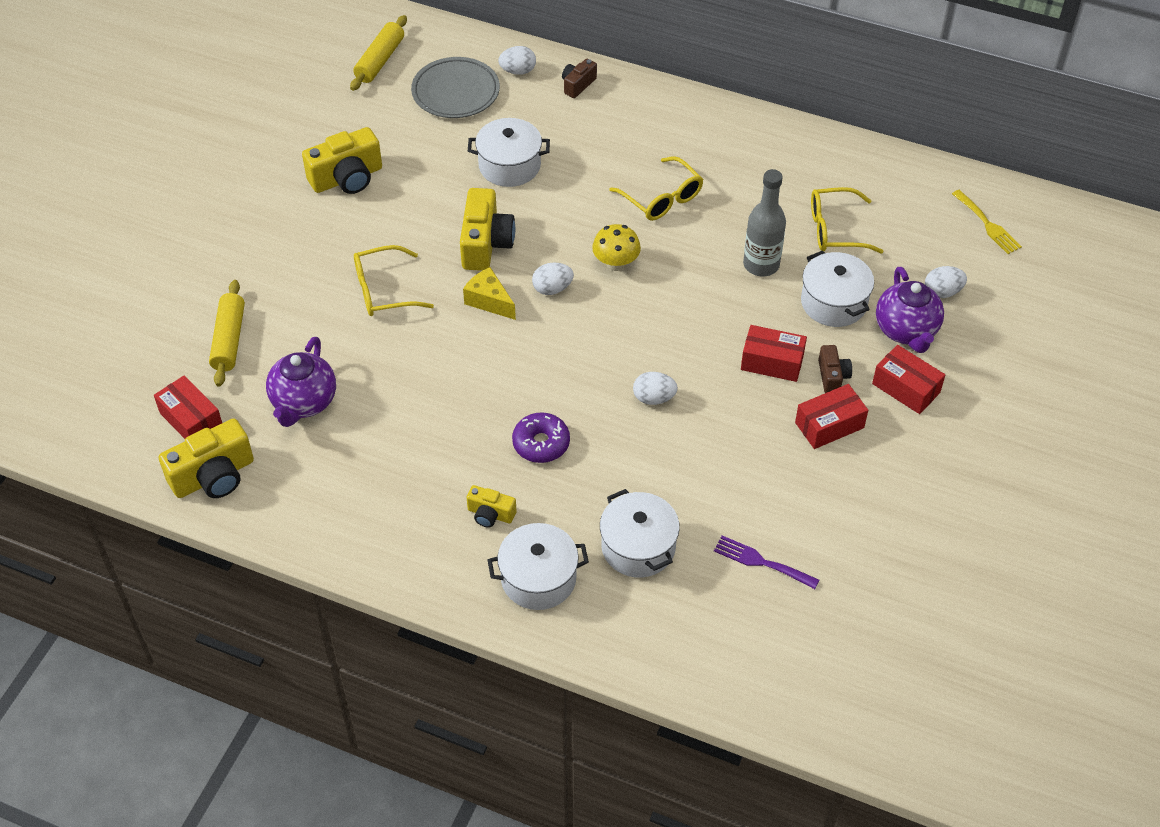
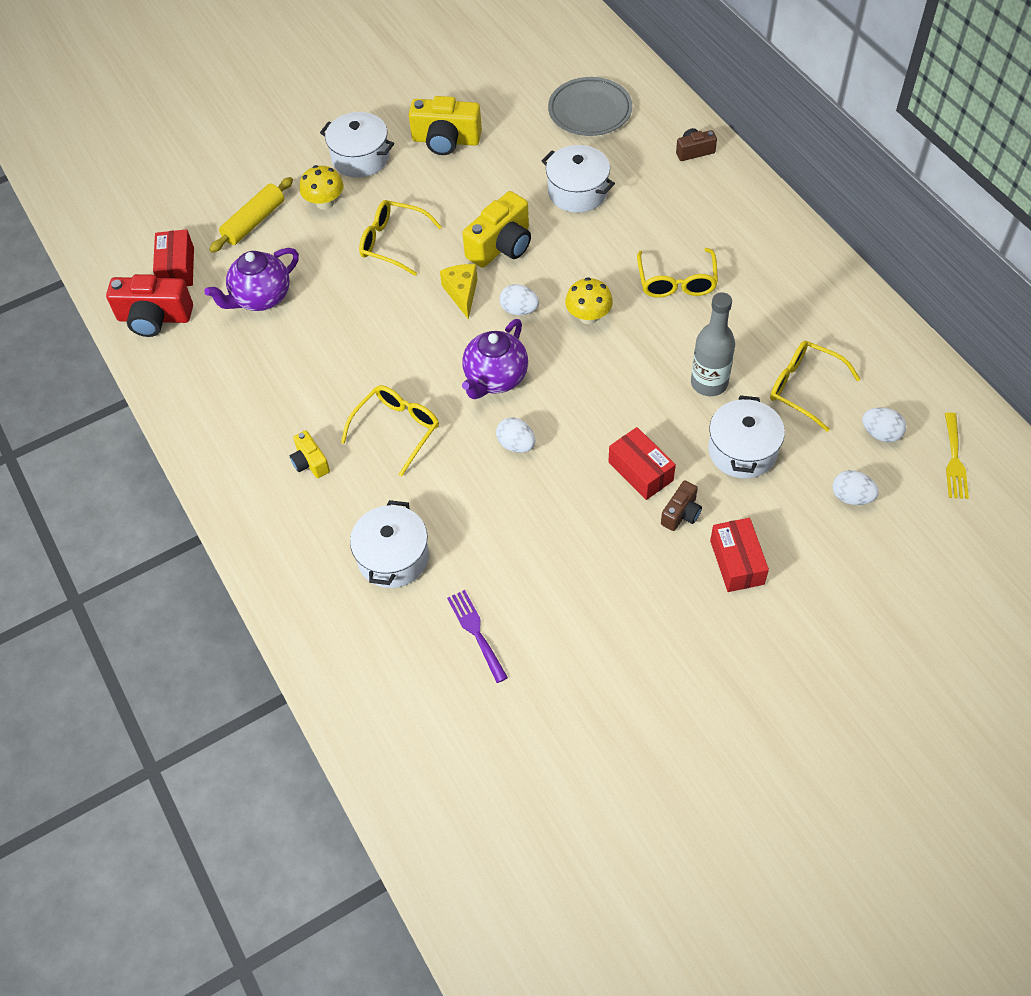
camera: 40 degrees right, 5 degrees up
yellow camera [159,419,254,498] -> red camera [106,274,193,337]
yellow rolling pin [350,15,407,91] -> none
white pot [488,523,589,610] -> white pot moved to [320,112,394,178]
white egg [498,46,536,75] -> white egg moved to [862,407,906,442]
purple donut [512,412,570,463] -> yellow glasses [341,385,439,476]
red box [795,384,868,449] -> none
purple teapot [876,267,944,353] -> purple teapot moved to [462,319,528,399]
none -> yellow mushroom [300,165,344,210]

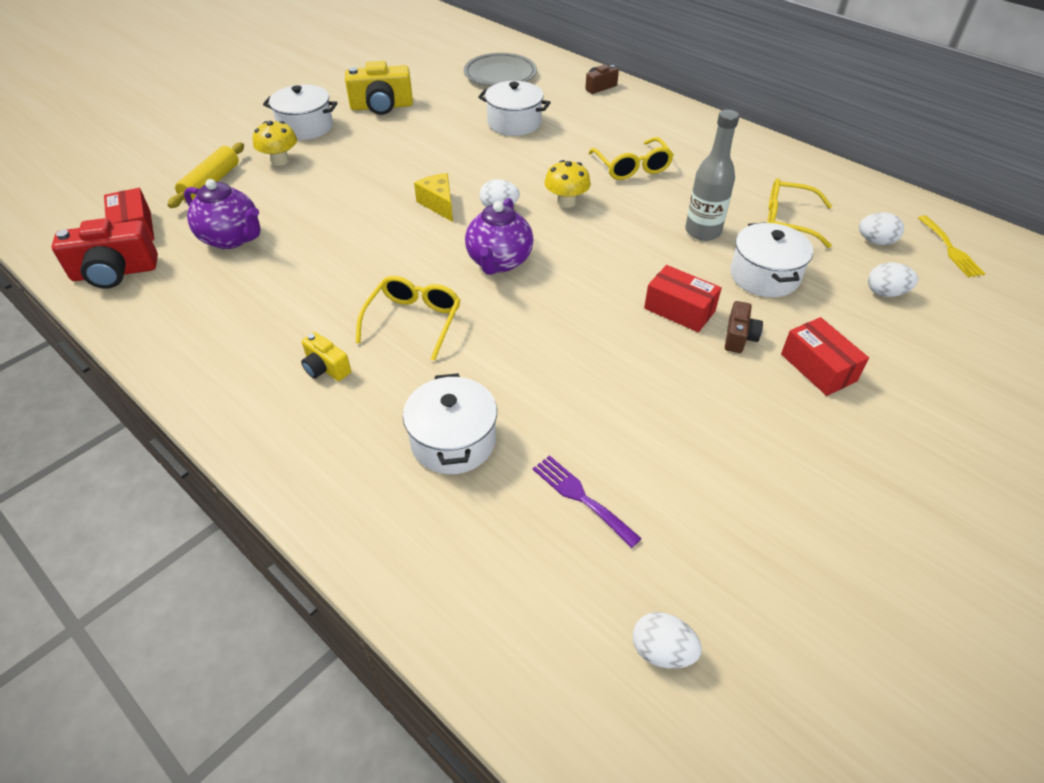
camera: 20 degrees left, 10 degrees down
purple teapot [204,248,299,311] -> purple teapot turned 90 degrees counterclockwise [184,179,260,249]
yellow glasses [359,200,442,276] -> none
yellow camera [462,191,531,268] -> none
white egg [496,417,535,453] -> white egg moved to [632,612,702,669]

